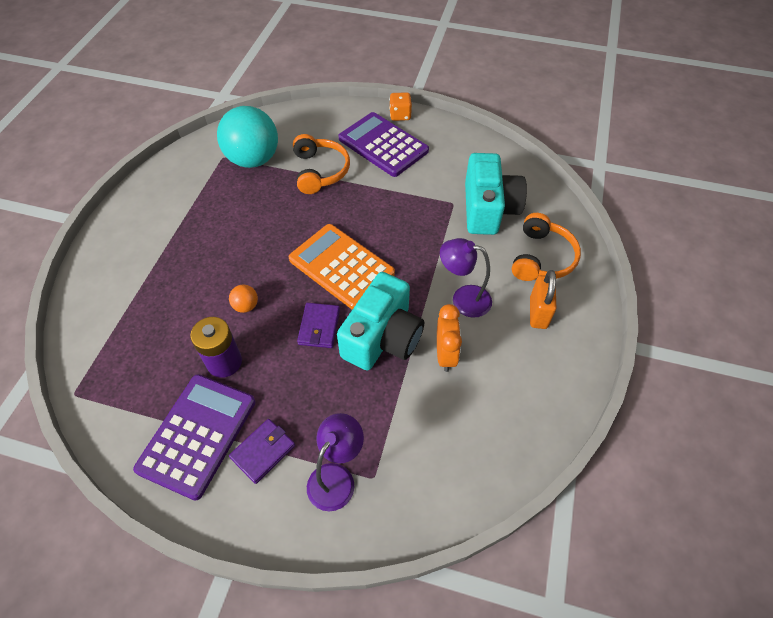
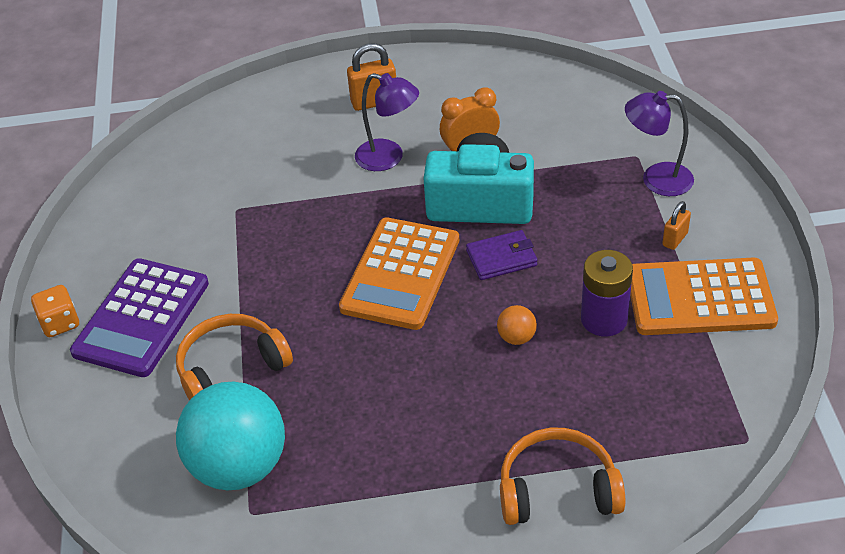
camera: 110 degrees left, 10 degrees down
purple calculator [133,374,255,501] -> orange calculator [630,258,778,335]
purple wallet [229,419,295,484] -> orange padlock [662,201,691,250]
purple lamp [440,238,492,318] -> purple lamp turned 60 degrees counterclockwise [355,73,419,171]
turquoise camera [465,153,527,235] -> none
orange headphones [512,213,581,281] -> orange headphones moved to [500,428,625,525]

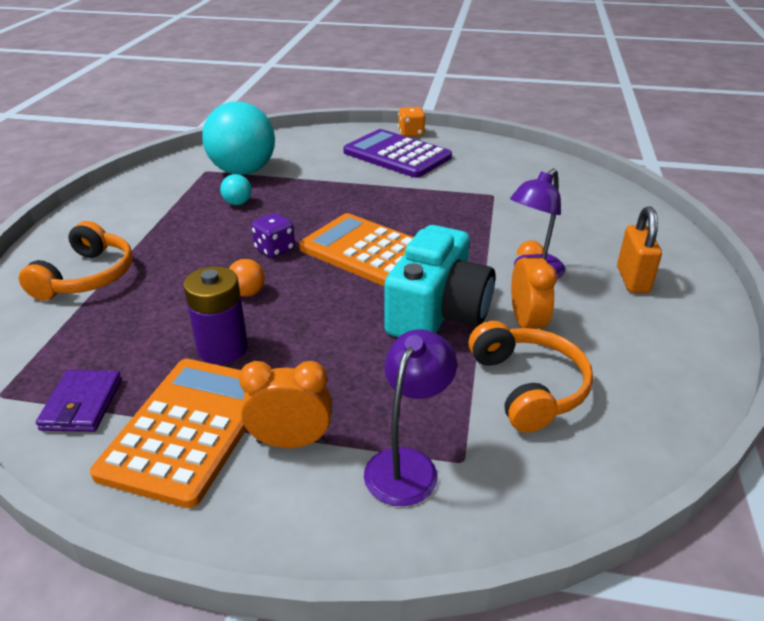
camera: 105 degrees right, 10 degrees down
orange headphones [176,314,293,401] -> orange headphones moved to [469,321,593,433]
purple wallet [466,230,538,280] -> purple wallet moved to [36,370,122,432]
orange padlock [662,201,691,250] -> orange clock [239,361,332,448]
none -> turquoise ball [220,174,252,205]
none -> purple dice [251,213,295,258]

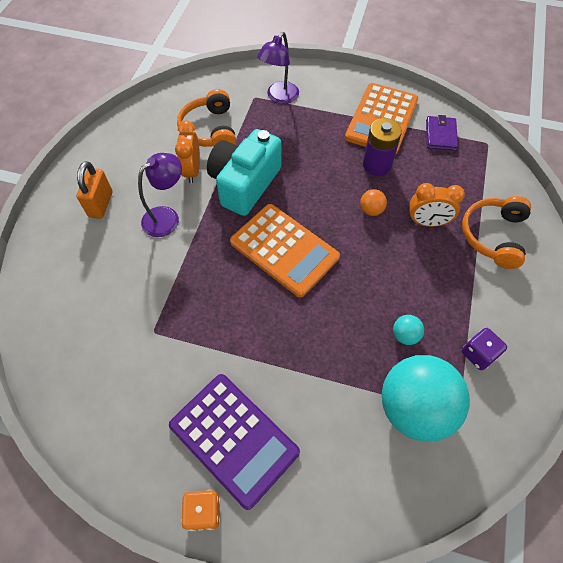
camera: 175 degrees left, 25 degrees up
orange clock [239,361,332,448] -> orange clock moved to [409,183,465,227]
purple dice [251,213,295,258] -> purple dice moved to [462,328,507,370]

